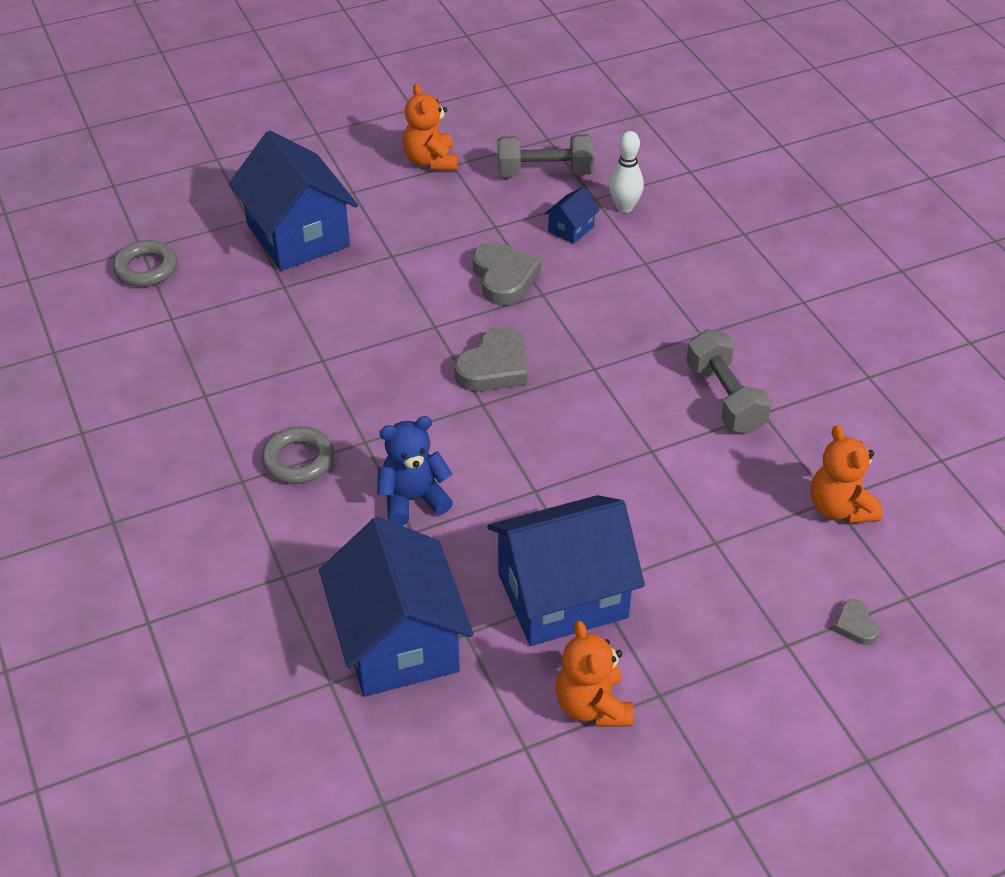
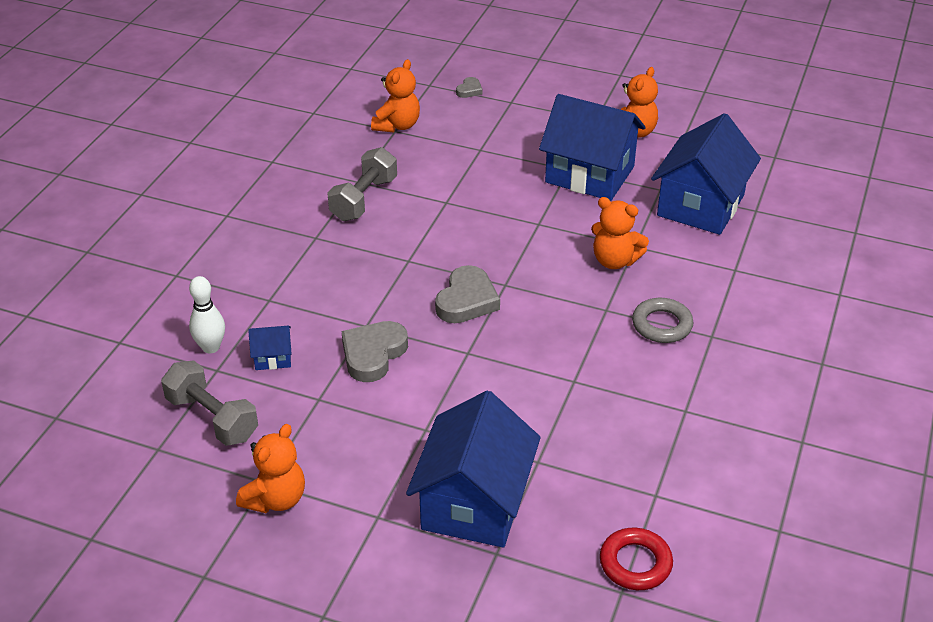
camera: 135 degrees left, 5 degrees down
grey ring [113,240,177,287] -> red ring [600,528,673,590]
blue teddy bear [377,416,453,526] -> orange teddy bear [591,197,649,269]
grey heart [454,327,527,392] -> grey heart turned 120 degrees clockwise [435,265,500,323]

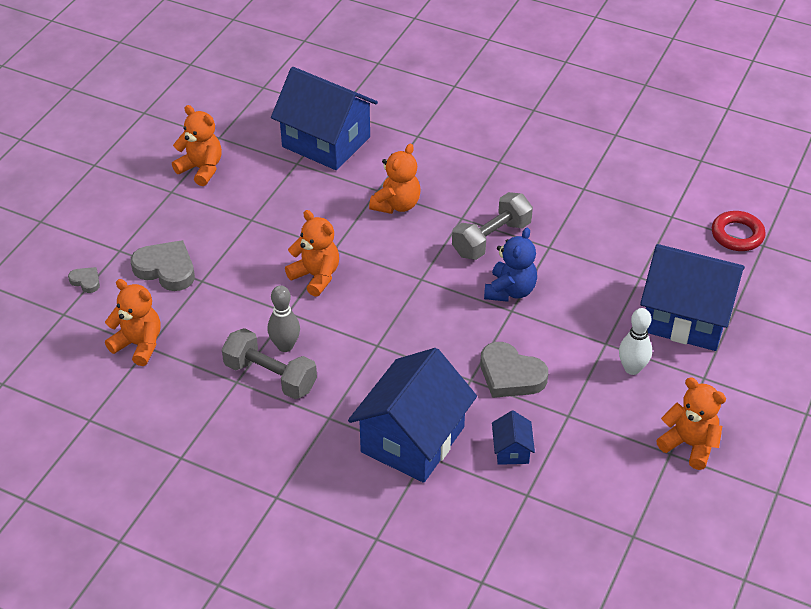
camera: 85 degrees left, 5 degrees up
grey dumbbell [161,360,258,446] -> grey dumbbell moved to [452,192,533,260]
white bowling pin [189,276,225,354] -> white bowling pin moved to [619,308,652,375]
grey heart [435,265,500,323] -> grey heart moved to [131,240,195,291]
blue house [539,94,646,201] -> blue house moved to [348,348,477,483]
grey ring [632,298,694,343] -> none
none -> grey bowling pin [268,285,300,352]
none -> orange teddy bear [285,210,339,297]
none -> blue teddy bear [484,228,537,302]

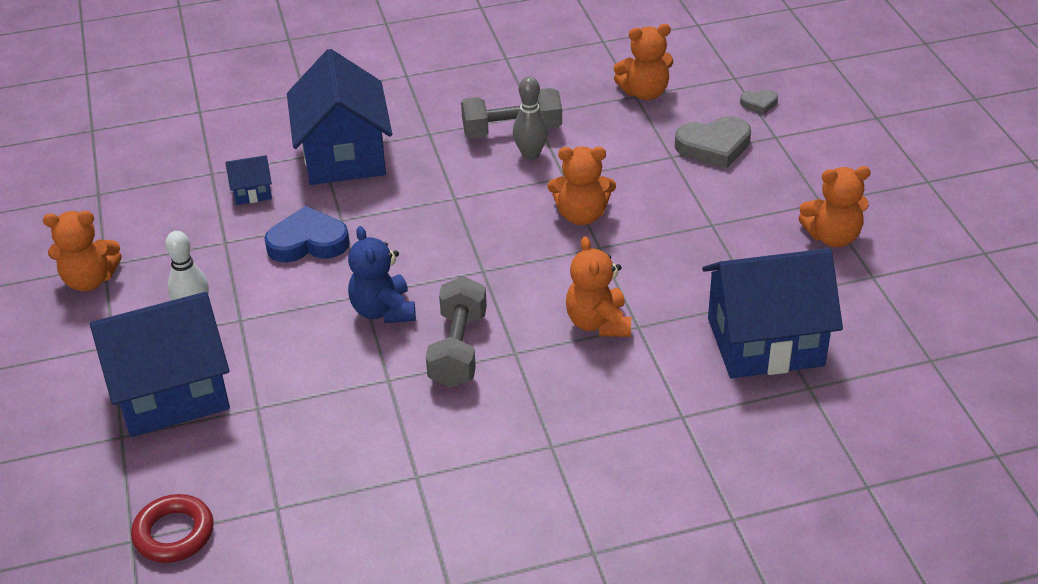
camera: 140 degrees right, 5 degrees down
grey heart [480,342,548,398] -> blue heart [264,206,350,262]
blue house [492,410,535,465] -> blue house turned 60 degrees counterclockwise [225,155,272,205]

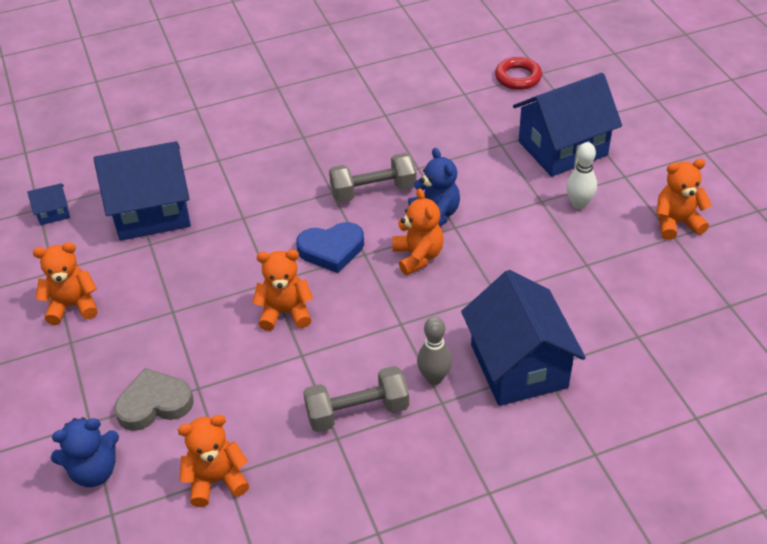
camera: 175 degrees right, 5 degrees up
blue house [225,155,272,205] -> blue house moved to [27,183,70,225]
blue heart [264,206,350,262] -> blue heart moved to [296,222,364,273]
grey dumbbell [426,276,487,388] -> grey dumbbell turned 75 degrees clockwise [329,153,417,203]
grey bowling pin [513,76,548,160] -> grey bowling pin moved to [417,317,452,385]
orange teddy bear [566,236,631,337] -> orange teddy bear moved to [392,188,444,275]
grey heart [740,90,778,114] -> blue teddy bear [51,417,119,487]

